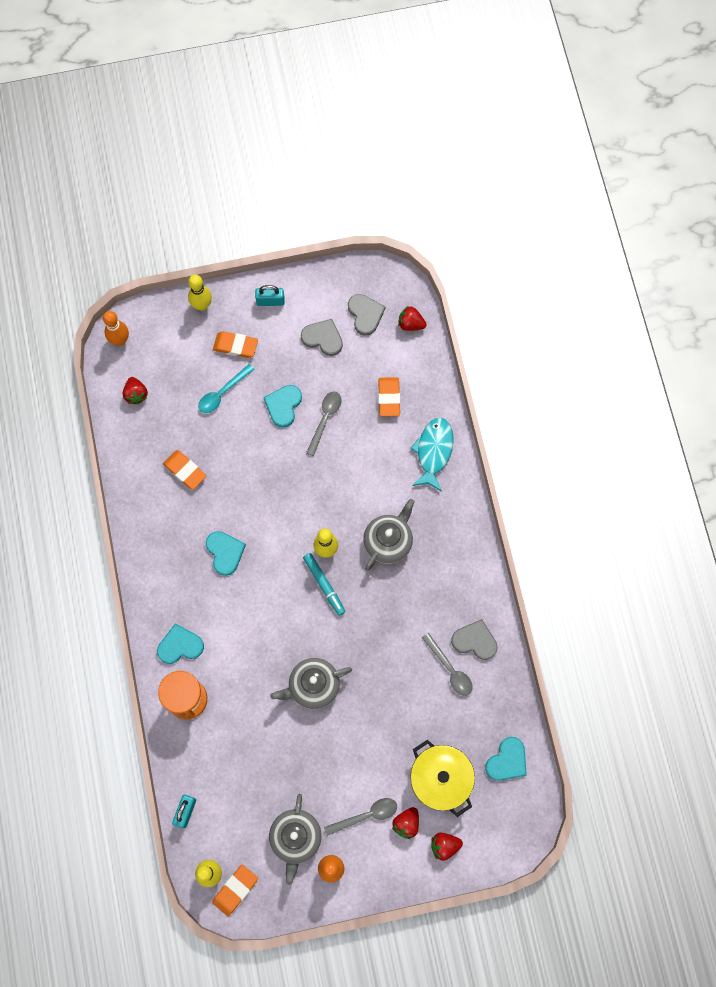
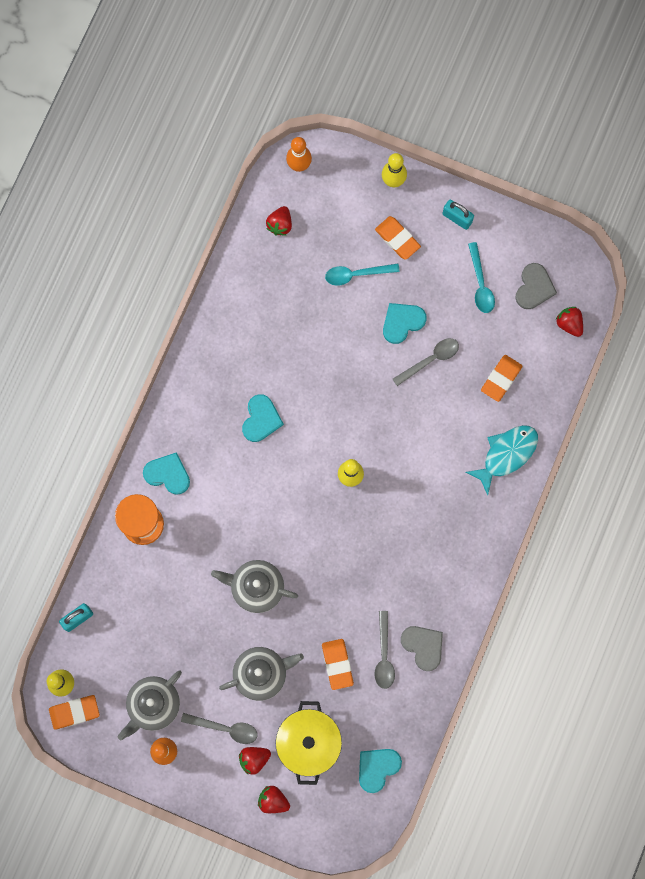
camera: 35 degrees right, 5 degrees up
orange eraser [163,450,207,490] -> orange eraser moved to [322,639,354,690]
grey heart [301,319,343,356] -> turquoise spoon [468,242,495,313]
turquoise marker [303,553,345,616] -> none
grey teapot [363,499,415,571] -> grey teapot moved to [219,647,304,701]
turquoise heart [485,737,527,781] -> turquoise heart turned 150 degrees clockwise [359,749,402,793]

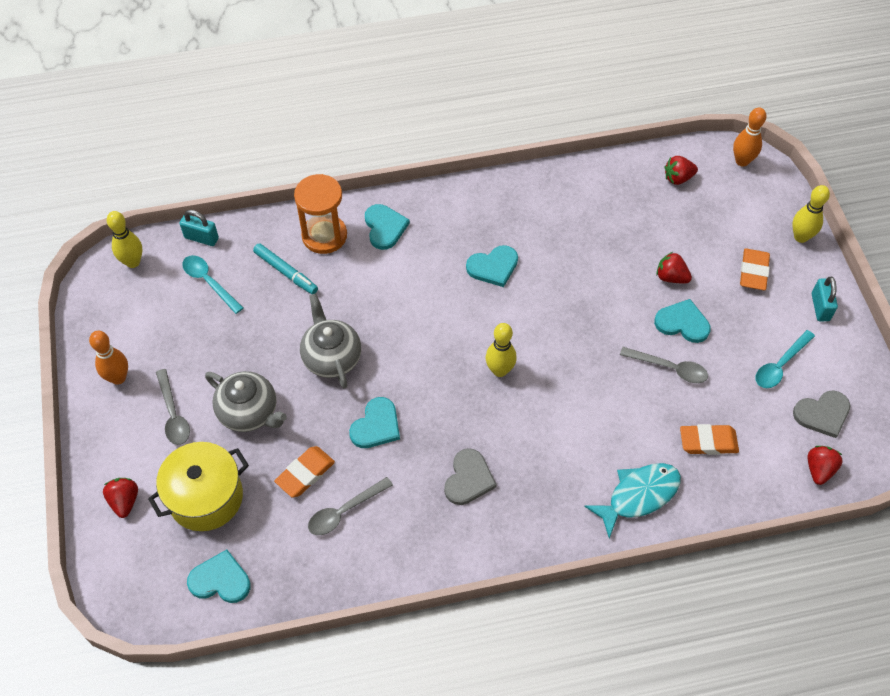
camera: 55 degrees right, 20 degrees down
orange eraser [49,695,100,730] -> none
grey teapot [118,670,182,741] -> none
red strawberry [239,747,271,775] -> red strawberry moved to [656,252,692,283]
turquoise spoon [325,263,400,286] -> turquoise spoon moved to [182,255,243,314]
grey heart [401,626,443,671] -> grey heart moved to [444,448,497,505]
turquoise fish [465,425,538,495] -> turquoise fish turned 45 degrees counterclockwise [584,463,681,538]
none -> turquoise marker [253,243,318,294]
none -> turquoise heart [349,397,400,448]

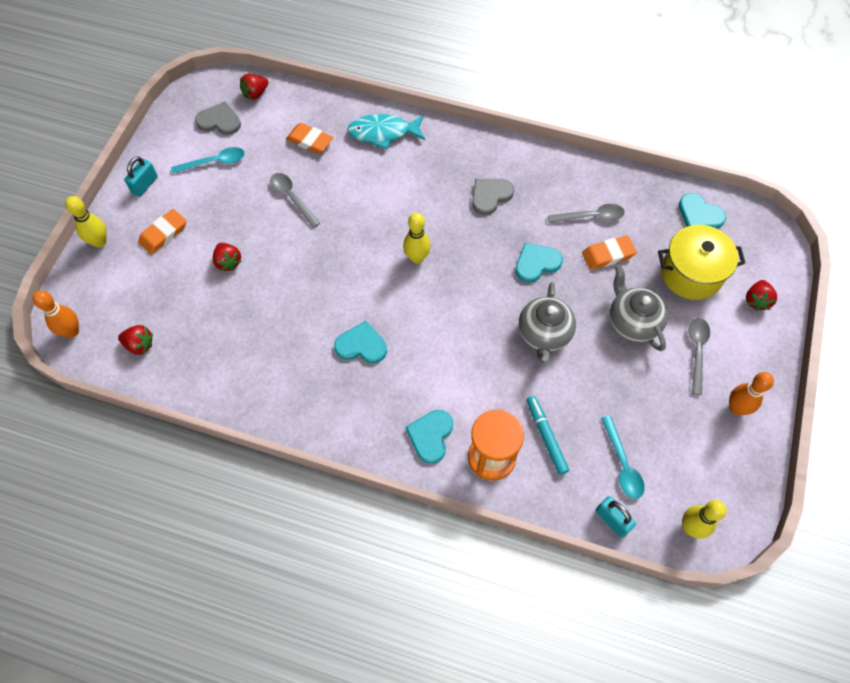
camera: 150 degrees left, 5 degrees up
turquoise heart [654,299,711,343] -> none

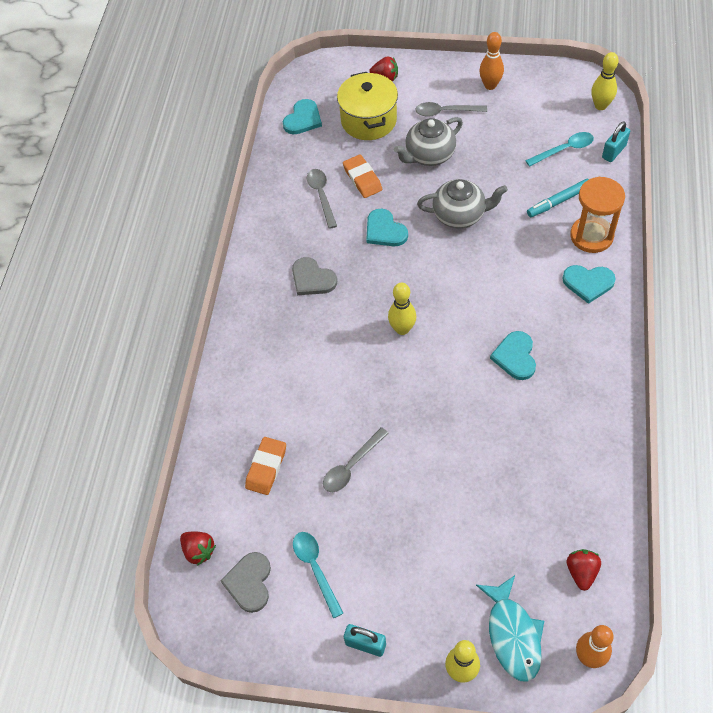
camera: 95 degrees left, 5 degrees down
orange eraser [138,209,186,255] -> none
red strawberry [213,243,242,271] -> none
turquoise fish [347,114,425,150] -> turquoise fish moved to [476,575,544,681]

